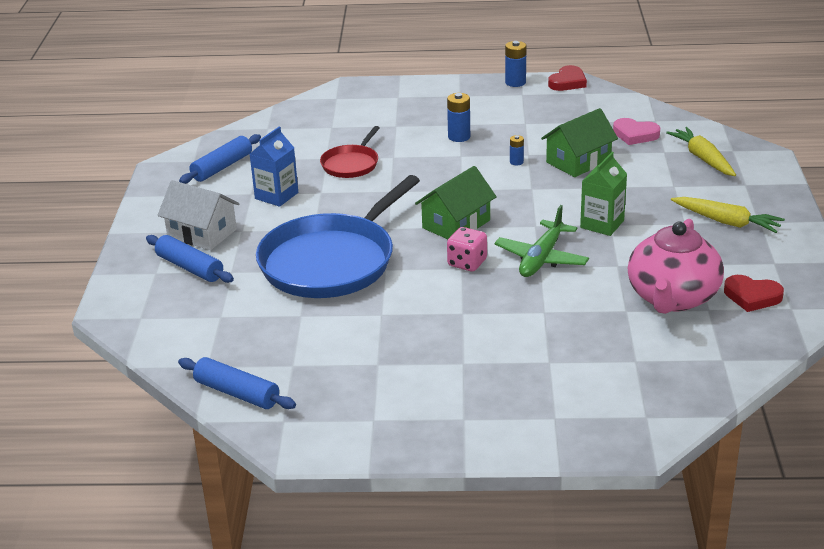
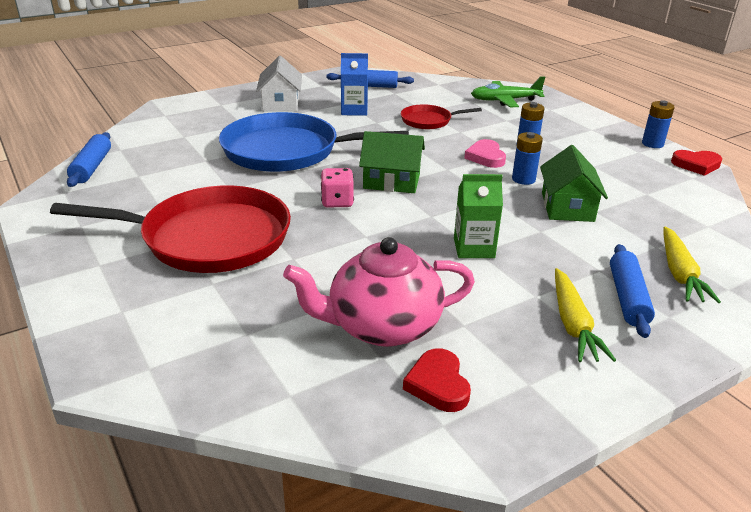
camera: 55 degrees right, 0 degrees up
blue rolling pin [146,235,234,283] -> blue rolling pin moved to [610,244,655,338]
green plane [494,205,589,277] -> green plane moved to [471,76,545,107]
blue battery [510,135,524,165] -> blue battery [512,132,543,185], size x1.68
green house [541,108,618,177] -> green house turned 75 degrees clockwise [540,145,608,222]
pink heart [613,118,660,145] -> pink heart moved to [464,139,506,168]
yellow carrot [666,127,736,176] -> yellow carrot turned 150 degrees clockwise [663,227,721,303]
none -> red pan [50,186,291,273]

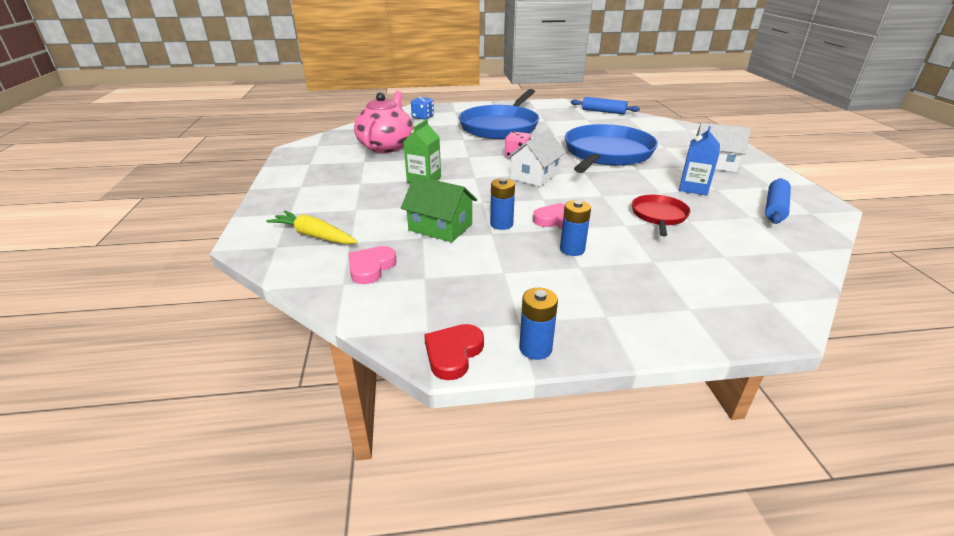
camera: 115 degrees right, 0 degrees up
red pan [50,186,291,273] -> blue pan [459,89,539,139]
green house [359,131,425,193] -> white house [506,129,566,187]
red heart [403,348,471,412] -> none
green plane [471,76,545,107] -> none
yellow carrot [555,268,616,362] -> none
blue rolling pin [610,244,655,338] -> none
none -> pink heart [349,246,397,284]
none -> blue dice [411,97,434,120]

